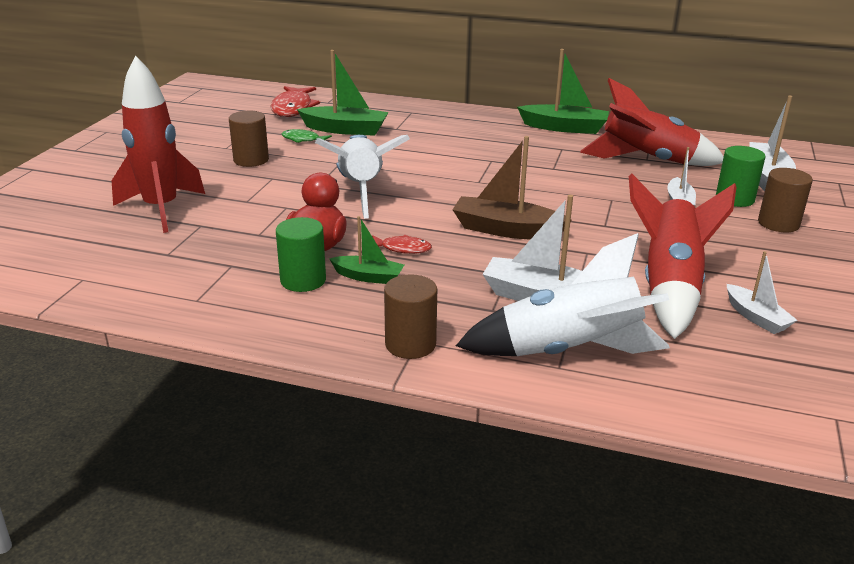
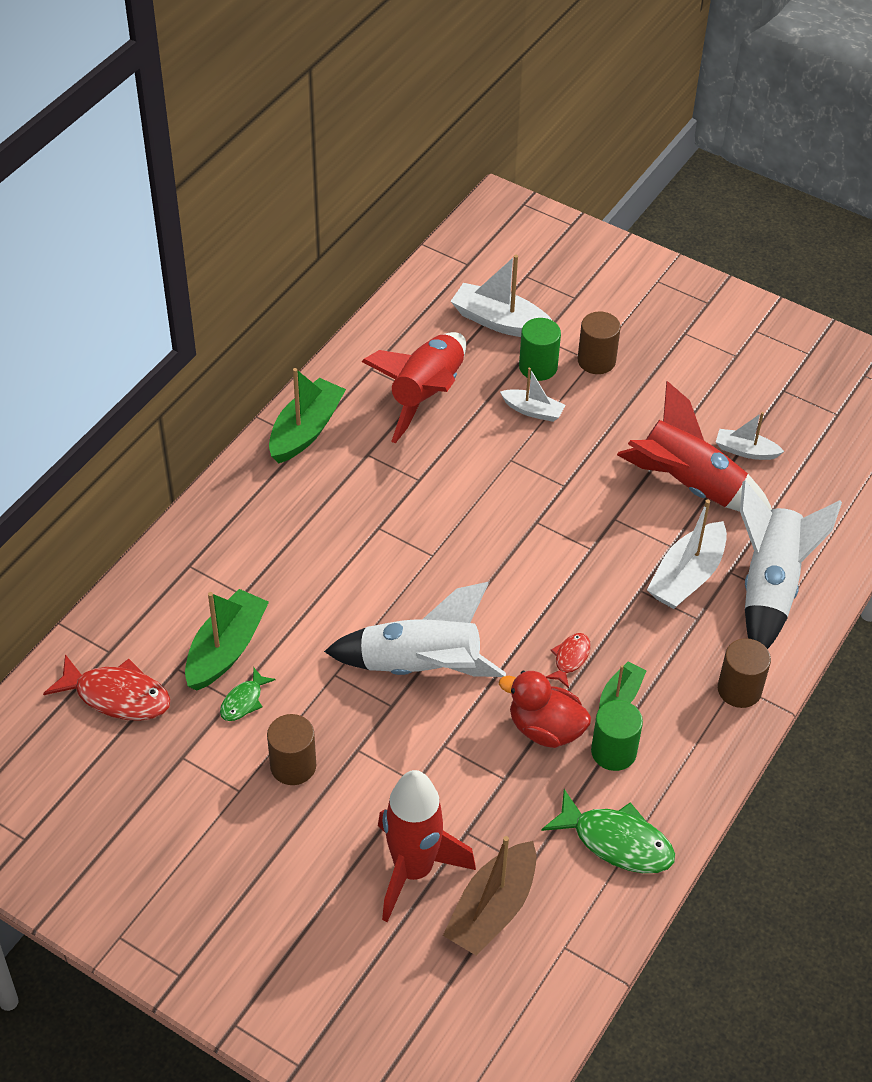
camera: 75 degrees left, 20 degrees up
brown boat [453,136,572,239] -> brown boat moved to [443,836,536,956]
white boat [727,251,797,334] -> white boat turned 150 degrees counterclockwise [716,412,785,460]
none -> green fish [541,789,675,873]

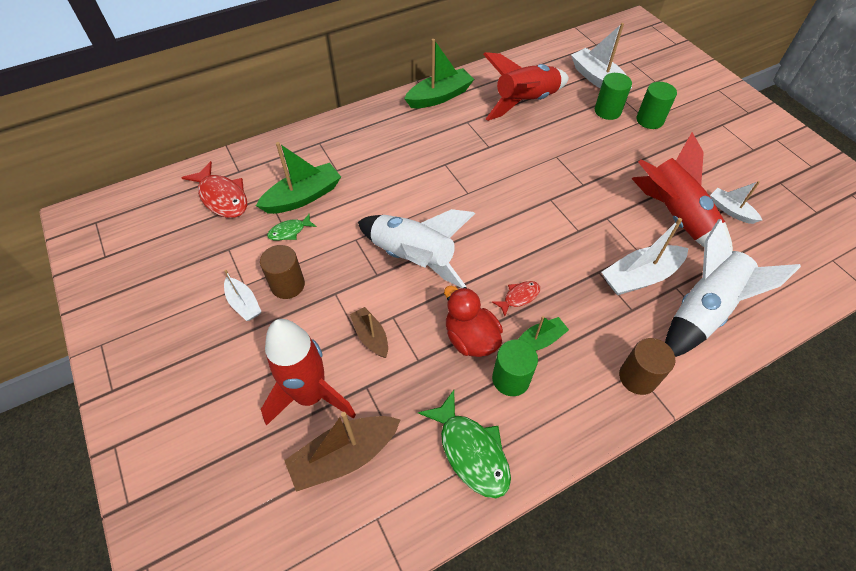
camera: 30 degrees right, 5 degrees up
white boat [500,368,565,422] -> white boat moved to [224,270,262,321]
brown cylinder [578,312,621,374] -> green cylinder [636,82,677,129]
none -> brown boat [350,307,388,358]

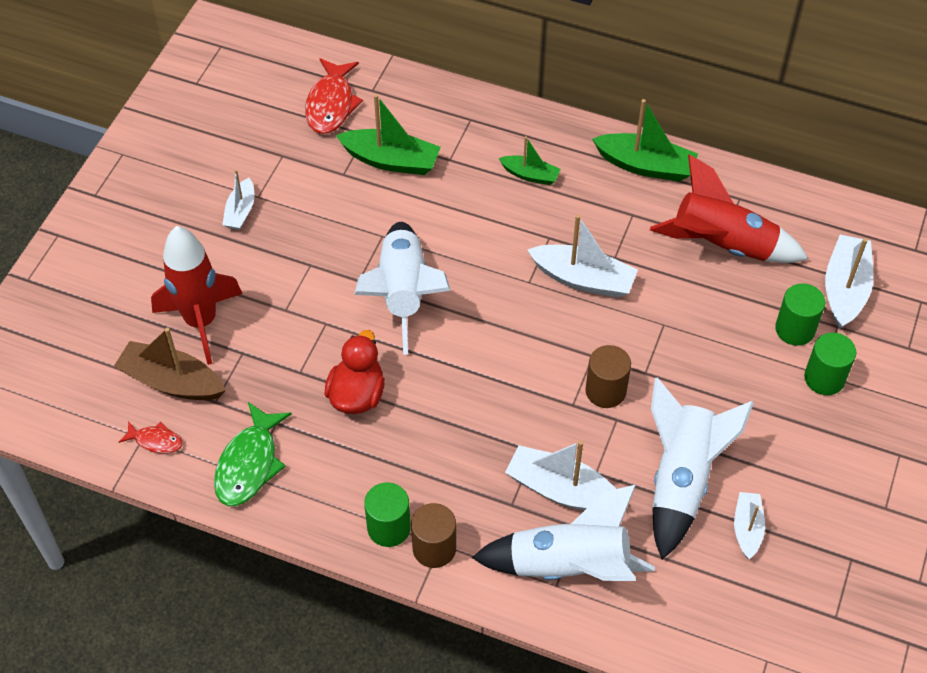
camera: 50 degrees right, 0 degrees up
brown cylinder [260,245,305,299] -> brown cylinder moved to [585,345,631,408]
green fish [267,214,317,241] -> none
brown boat [350,307,388,358] -> none
red fish [492,281,540,316] -> red fish moved to [119,421,183,454]
green cylinder [492,340,538,396] -> green cylinder moved to [364,482,411,547]
green boat [518,316,569,351] -> green boat moved to [499,136,561,185]
red rocket [631,132,733,251] -> white rocket [651,378,754,560]
none -> white boat [527,215,638,298]

